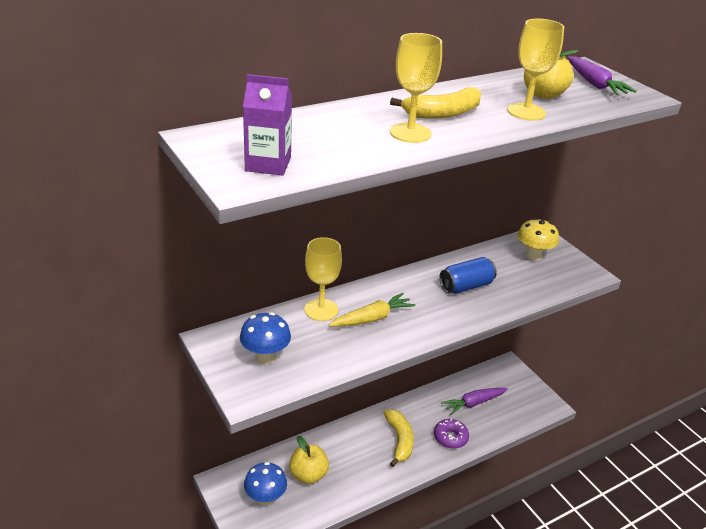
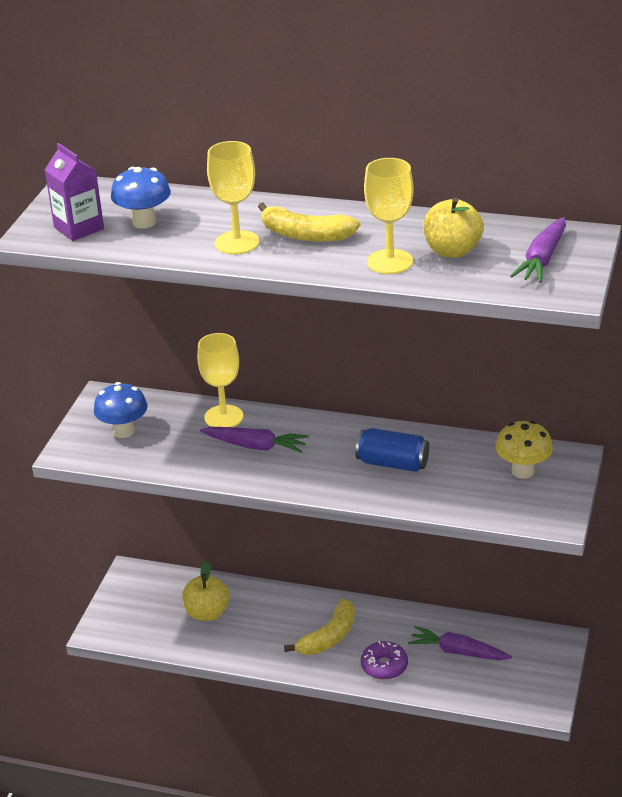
camera: 50 degrees right, 0 degrees up
blue mushroom [244,462,287,506] -> blue mushroom moved to [111,167,171,229]
yellow carrot [329,293,415,327] -> purple carrot [200,427,309,453]

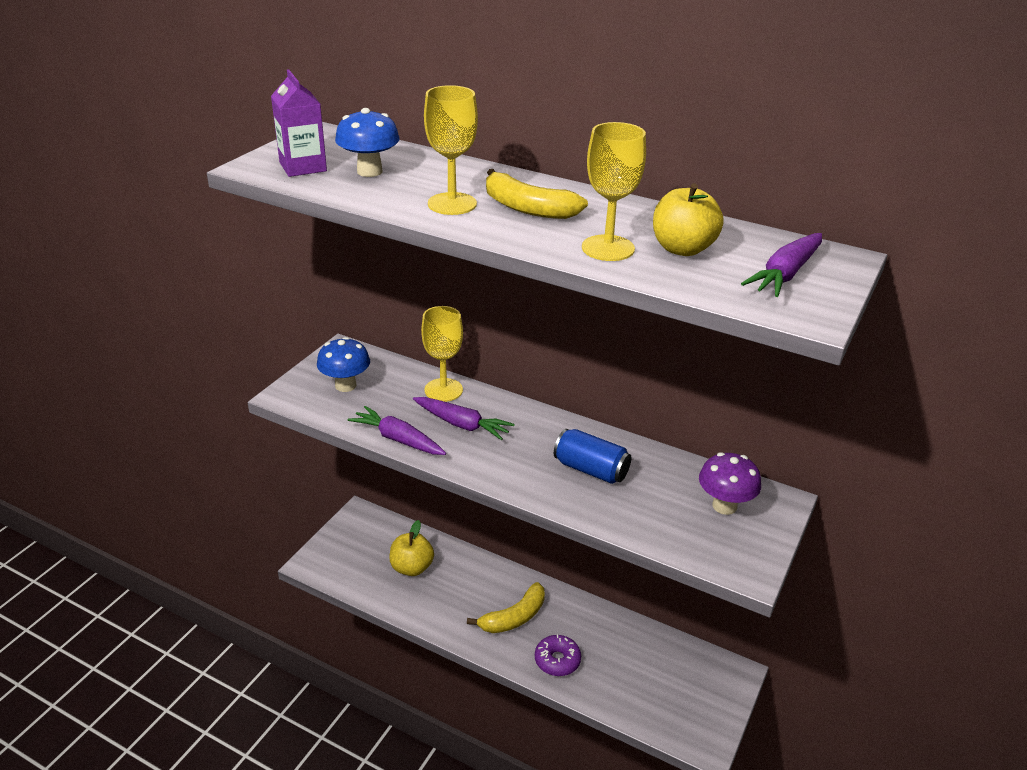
camera: 10 degrees right, 0 degrees up
purple carrot [408,626,512,660] -> purple carrot moved to [348,406,446,455]
yellow mushroom [495,421,553,479] -> purple mushroom [699,452,761,515]

